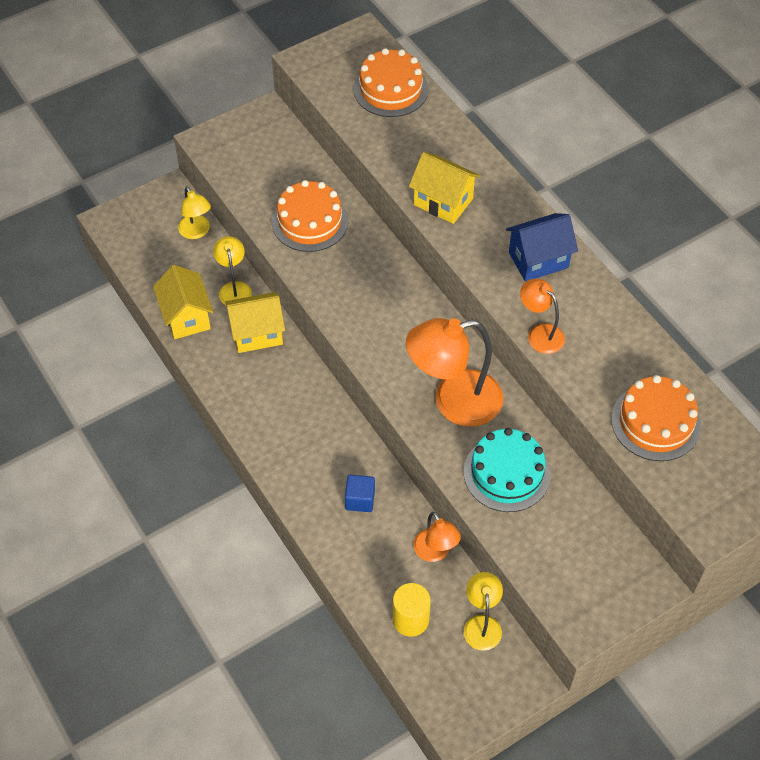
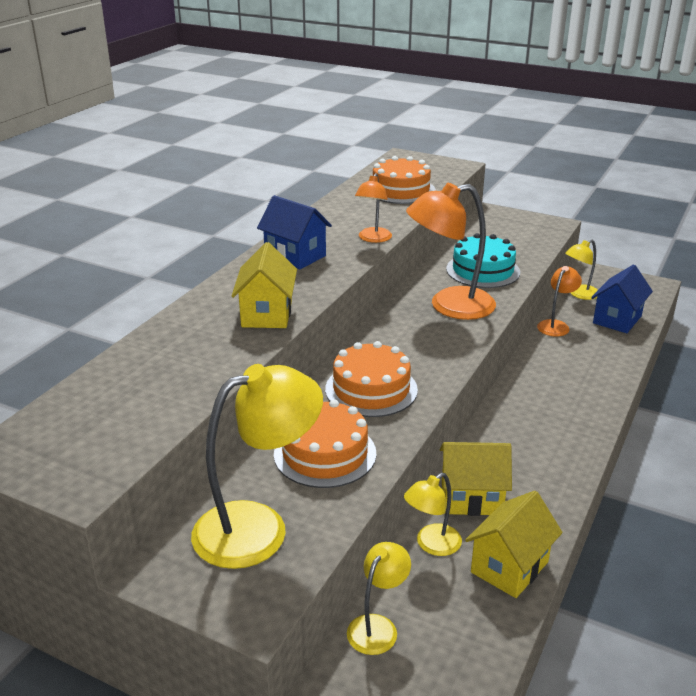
camera: 120 degrees left, 25 degrees down
yellow house [225,292,285,353] -> yellow house turned 45 degrees counterclockwise [440,442,512,516]
blue cube [345,475,375,512] -> none
orange cake [354,48,428,117] -> orange cake moved to [325,341,418,417]
yellow cylinder [393,583,431,637] -> blue house [591,265,653,333]
orange lamp [406,318,503,427] -> orange lamp turned 120 degrees clockwise [406,183,496,320]
none -> yellow lamp [191,364,323,569]

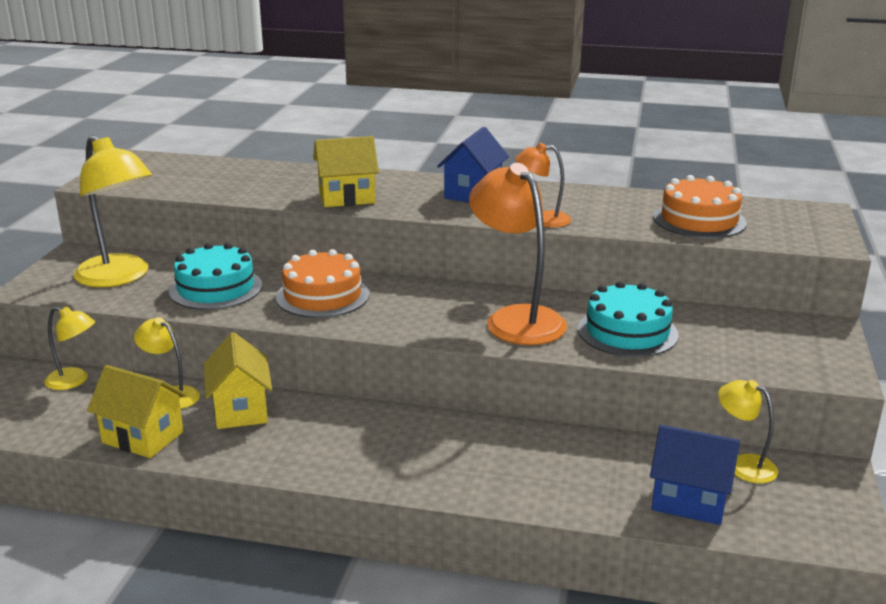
camera: 75 degrees right, 5 degrees down
orange cake [274,399,376,488] -> turquoise cake [169,243,262,310]
orange lamp [537,266,582,337] -> none

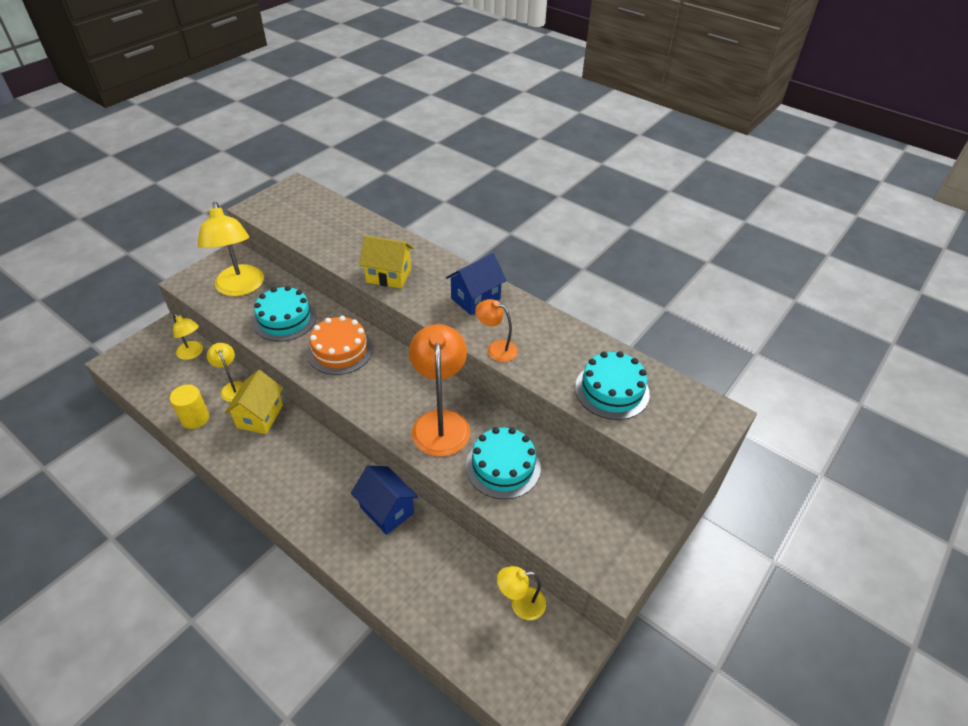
camera: 25 degrees right, 20 degrees up
yellow house [87,365,187,458] -> yellow cylinder [170,385,209,429]
blue house [650,425,740,525] -> blue house moved to [351,466,419,535]
orange cake [653,175,747,238] -> turquoise cake [575,351,650,420]
yellow lamp [718,380,778,483] -> yellow lamp turned 75 degrees counterclockwise [497,566,546,620]

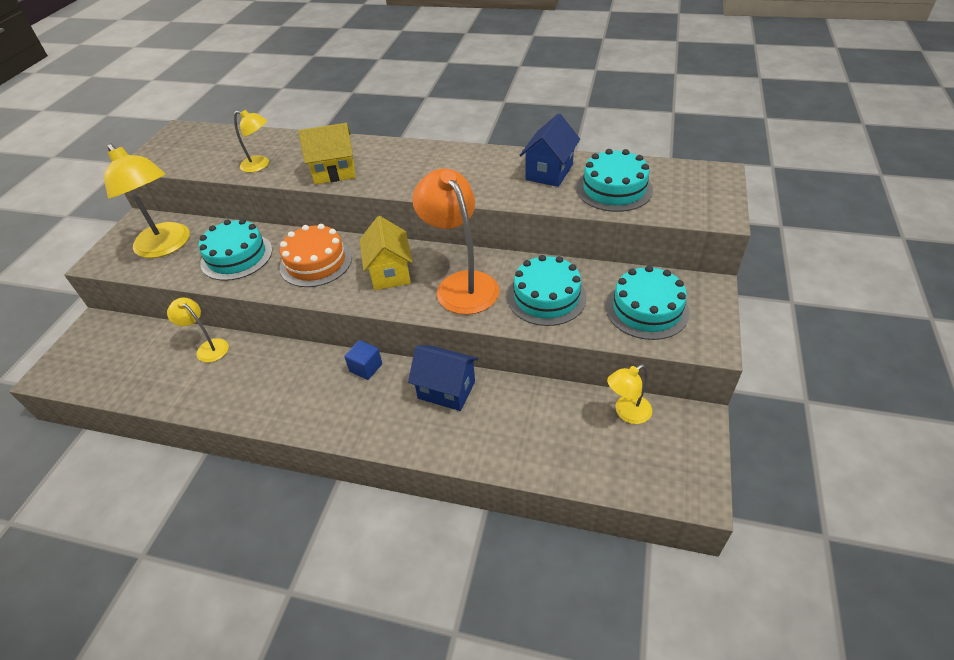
camera: 20 degrees left, 0 degrees up
yellow cylinder [170,385,209,429] -> none
yellow lamp [173,314,203,360] -> yellow lamp moved to [234,110,269,173]
yellow house [225,370,283,434] -> yellow house moved to [360,216,412,290]
blue house [446,253,507,315] -> blue house moved to [520,113,580,187]
orange lamp [475,299,518,362] -> none
none -> blue cube [344,340,382,380]
none -> turquoise cake [606,265,690,340]

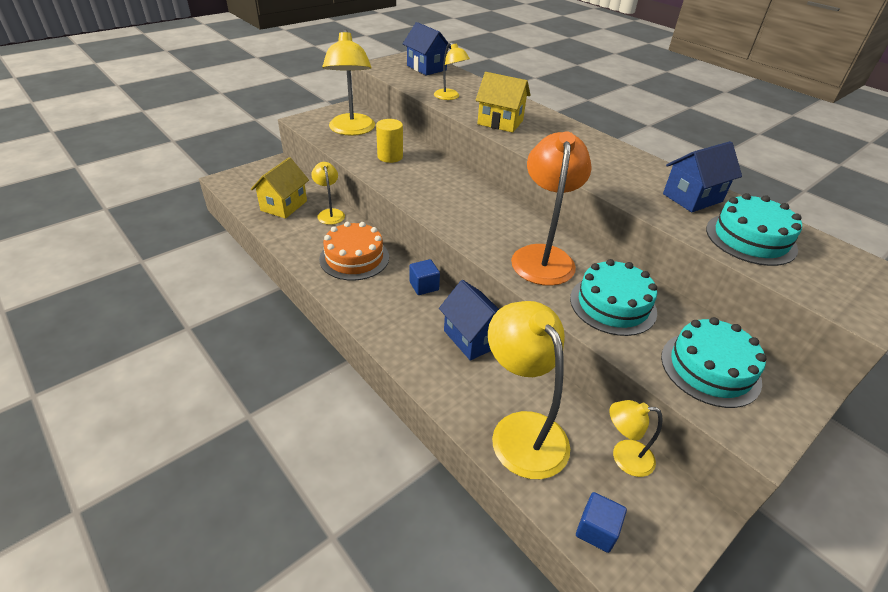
camera: 30 degrees right, 5 degrees down
turquoise cake [199,219,272,281] -> yellow cylinder [376,119,403,163]
orange cake [280,224,352,287] -> orange cake moved to [319,222,389,281]
yellow house [360,216,412,290] -> yellow house moved to [251,157,309,219]
none -> blue house [403,22,451,75]
none -> yellow lamp [488,301,570,479]
none -> blue cube [576,492,627,553]

